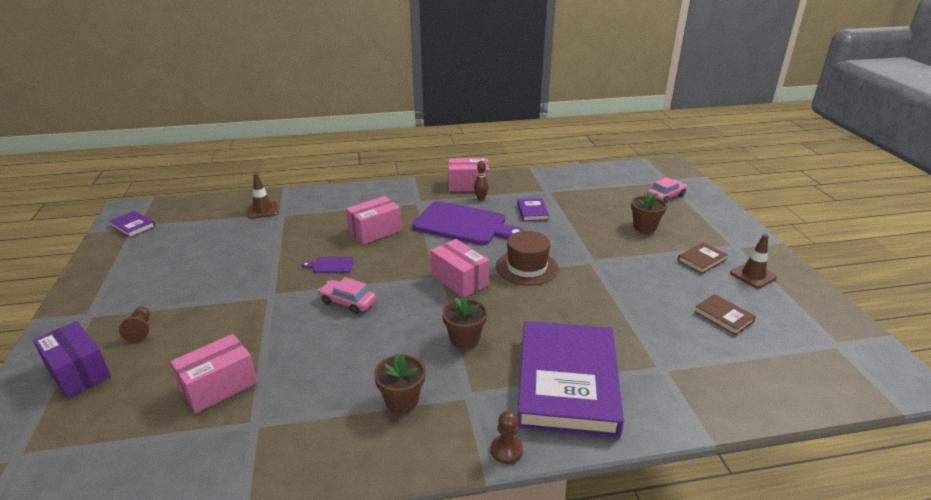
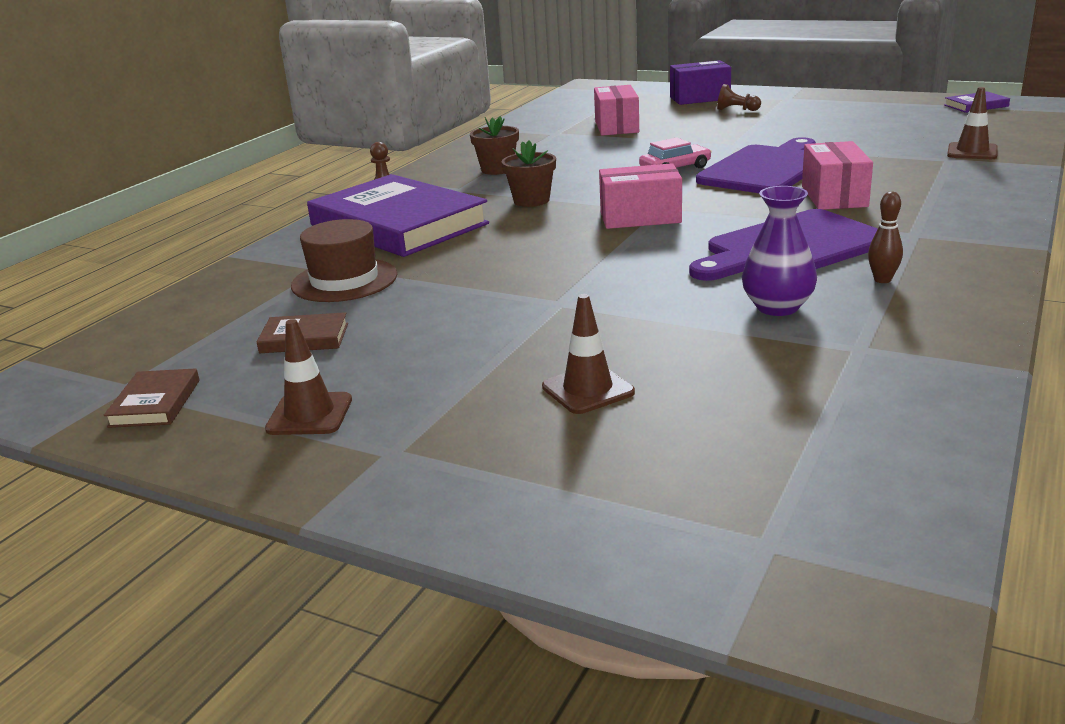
camera: 130 degrees right, 5 degrees down
purple cutting board [302,257,354,273] -> purple cutting board [696,137,816,193], size x2.43
pink box [448,158,489,192] -> none
brown hat [496,231,559,286] -> brown hat moved to [291,219,397,302]
purple book [517,198,549,221] -> purple vase [742,186,817,316]
brown flower pot [631,192,667,233] -> brown traffic cone [542,294,635,414]
pink car [647,177,687,203] -> none
brown book [677,243,728,274] -> brown book moved to [103,368,200,428]

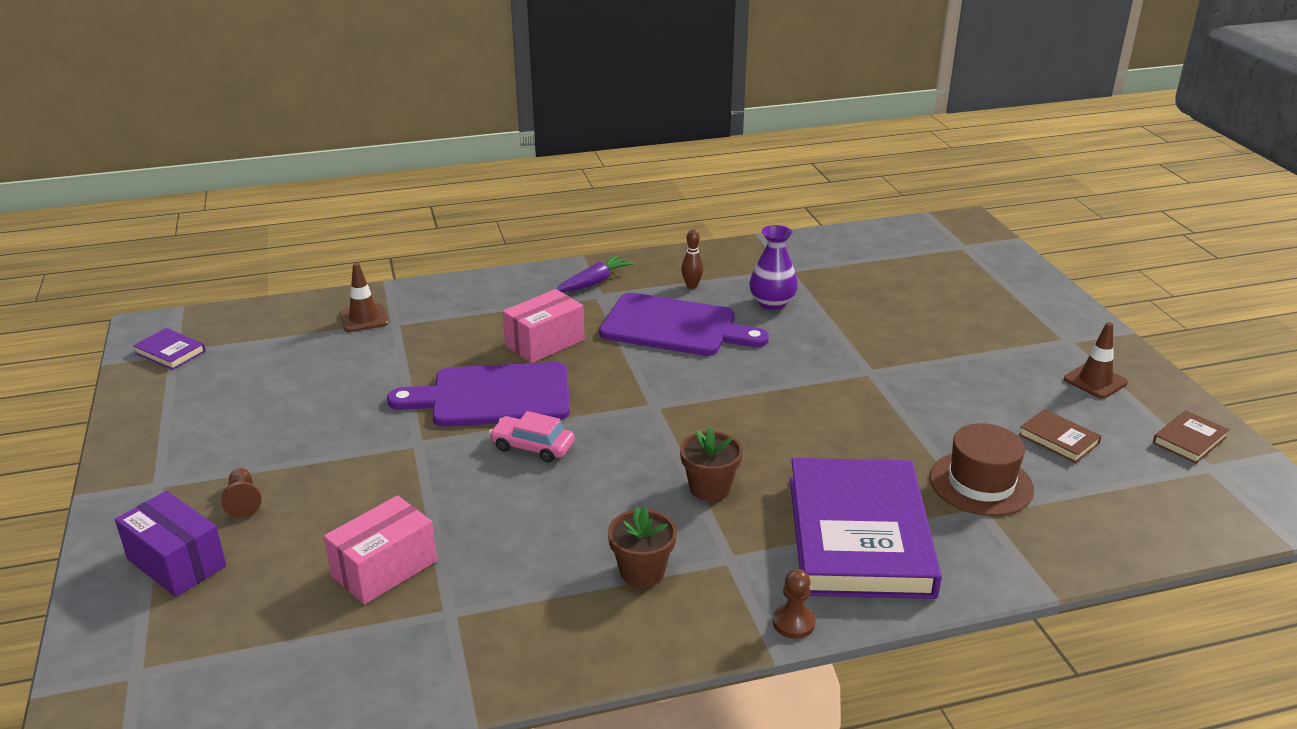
camera: 135 degrees left, 5 degrees up
brown traffic cone [542,294,635,414] -> none
pink box [599,163,682,229] -> none
none -> purple carrot [556,255,634,292]

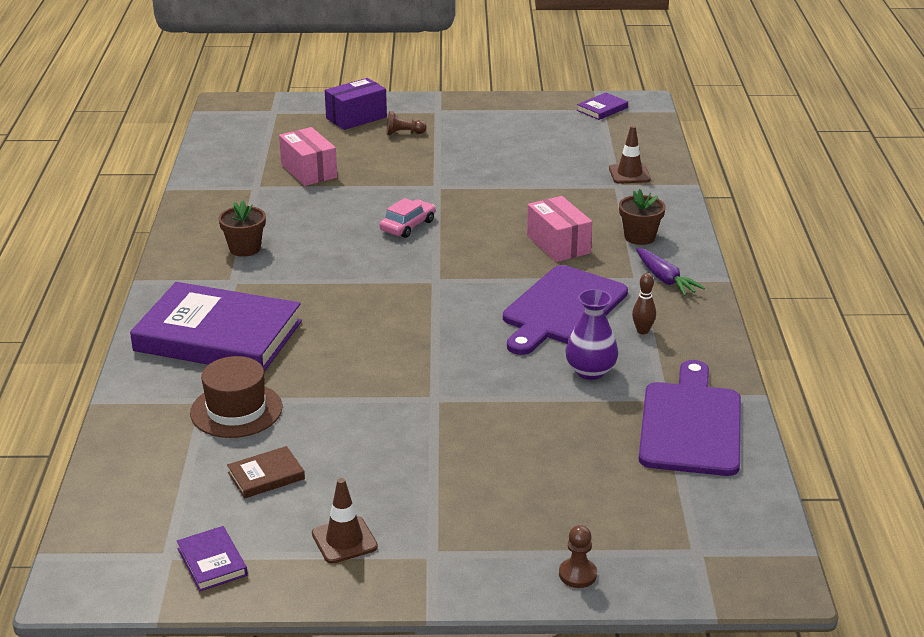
camera: 105 degrees right, 0 degrees up
purple cutting board [387,362,570,427] -> purple cutting board moved to [639,360,741,476]
brown flower pot [680,427,743,501] -> brown flower pot moved to [619,189,666,245]
brown pawn [773,569,815,639] -> brown pawn moved to [559,525,597,588]
brown book [1153,410,1229,464] -> purple book [177,526,248,591]

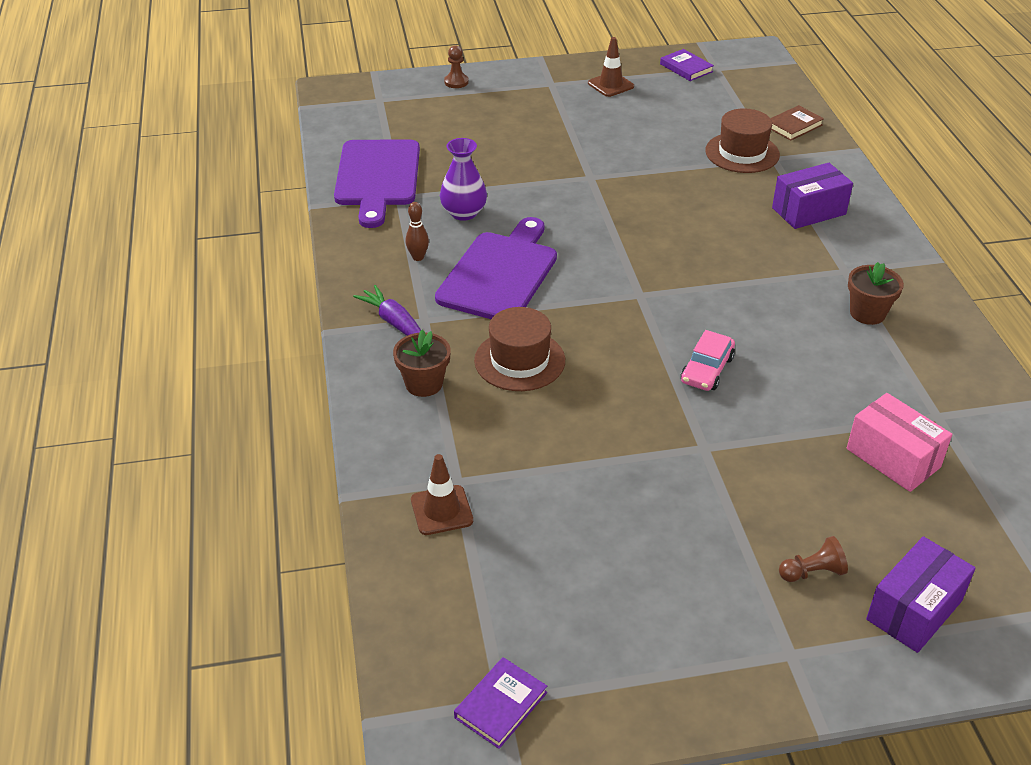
camera: 170 degrees right, 10 degrees up
purple book [130,282,302,372] -> purple box [772,163,853,229]
brown book [227,446,305,498] -> brown book moved to [770,105,824,141]
pink box [527,196,592,262] -> brown hat [474,307,565,391]

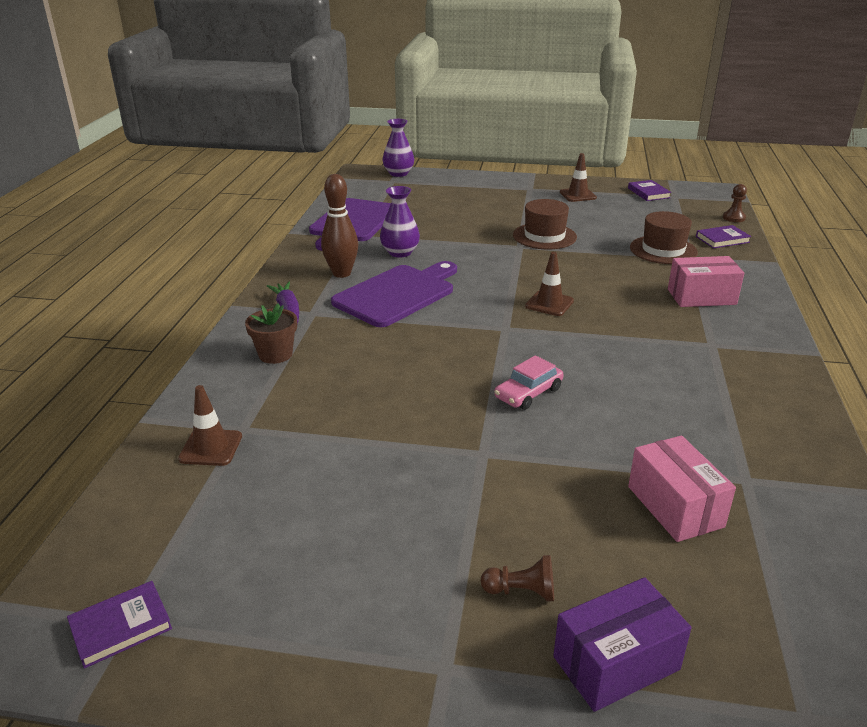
camera: 20 degrees right, 10 degrees down
brown bowling pin [406,202,429,261] -> brown bowling pin [321,174,358,278], size x1.86
brown pawn [444,45,469,88] -> brown pawn moved to [723,184,747,222]
brown hat [474,307,565,391] -> brown hat moved to [513,199,577,249]
brown book [770,105,824,141] -> purple book [696,225,751,248]
purple box [772,163,853,229] -> pink box [668,256,744,307]
brown flower pot [848,262,904,325] -> none
none -> purple vase [382,119,414,177]
none -> brown traffic cone [525,252,574,316]

